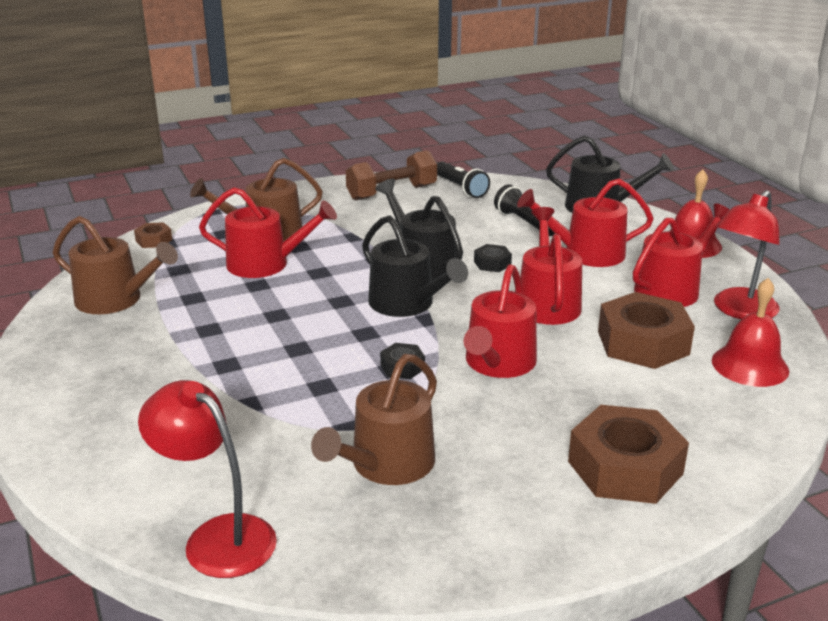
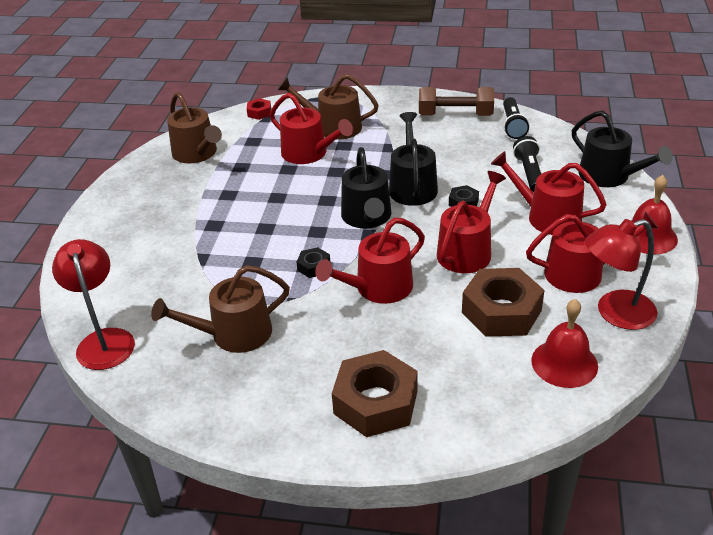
camera: 35 degrees right, 10 degrees up
brown nut [134,222,172,248] -> red nut [247,98,271,120]

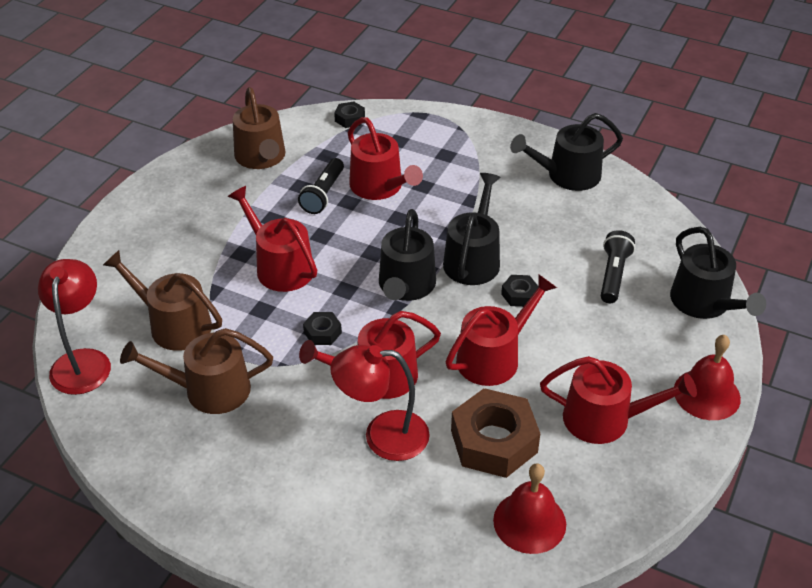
camera: 15 degrees right, 5 degrees up
red nut [247,98,271,120] -> black nut [334,102,365,128]
brown watering can [278,74,379,140] -> brown watering can moved to [103,250,222,351]
brown nut [332,350,418,437] -> none
brown dumbbell [419,87,494,116] -> black watering can [510,113,623,191]
red watering can [491,151,607,235] -> red watering can moved to [228,186,317,292]
black flashlight [503,97,529,139] -> black flashlight moved to [298,158,344,214]
red lamp [585,219,658,330] -> red lamp moved to [330,345,430,461]

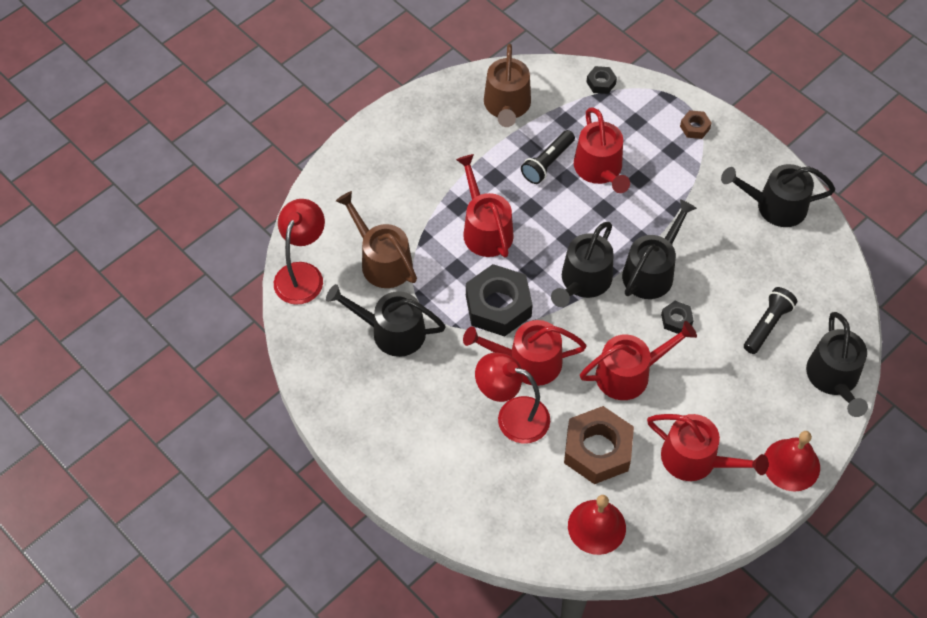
camera: 20 degrees right, 15 degrees up
brown watering can [120,328,273,414] -> black watering can [326,284,446,357]
black nut [303,312,342,345] -> black nut [466,264,533,337], size x2.16
none -> brown nut [680,110,712,139]

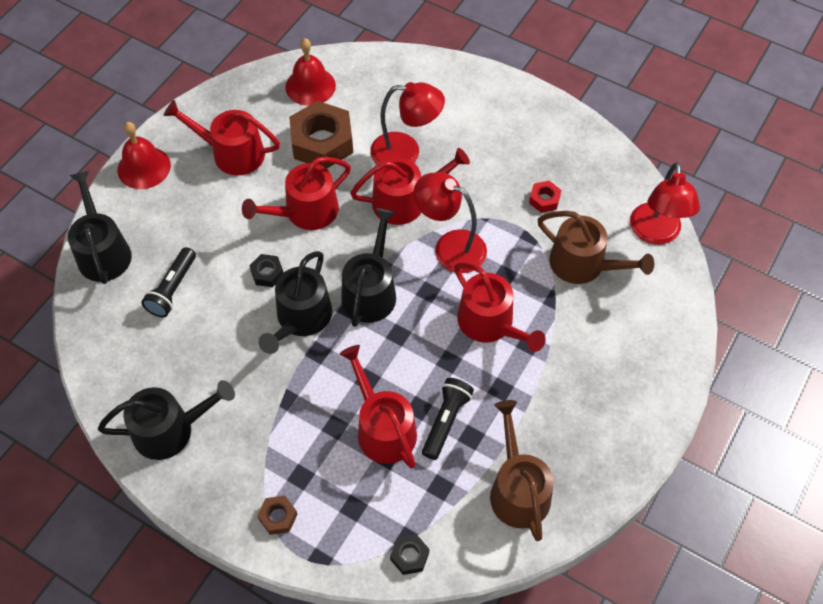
camera: 165 degrees right, 0 degrees up
black watering can [326,284,446,357] -> red nut [529,181,561,213]
black nut [466,264,533,337] -> red lamp [414,172,487,273]

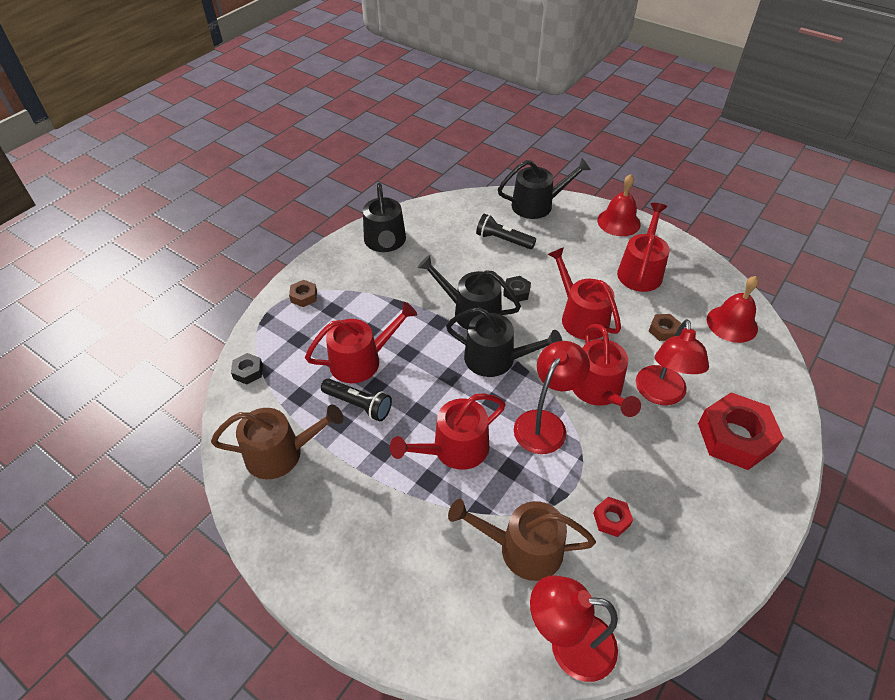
camera: 95 degrees right, 10 degrees down
brown nut [289,101,353,169] -> brown nut [649,314,681,341], size x0.46
brown watering can [538,211,654,284] -> brown watering can turned 60 degrees clockwise [448,499,596,581]
none -> red nut [698,392,784,470]

